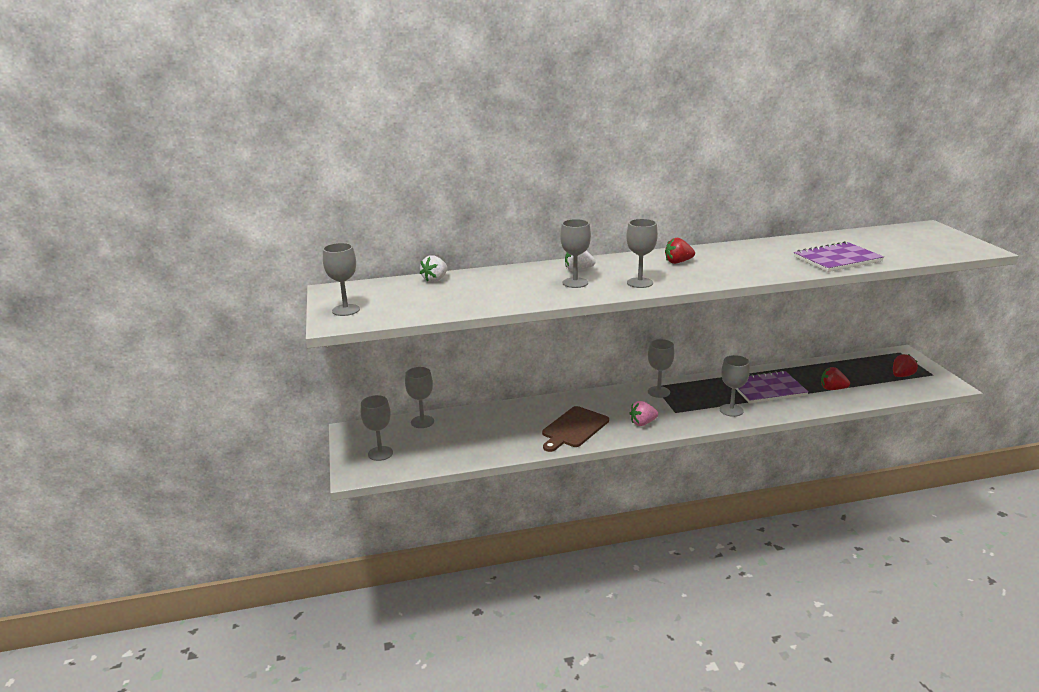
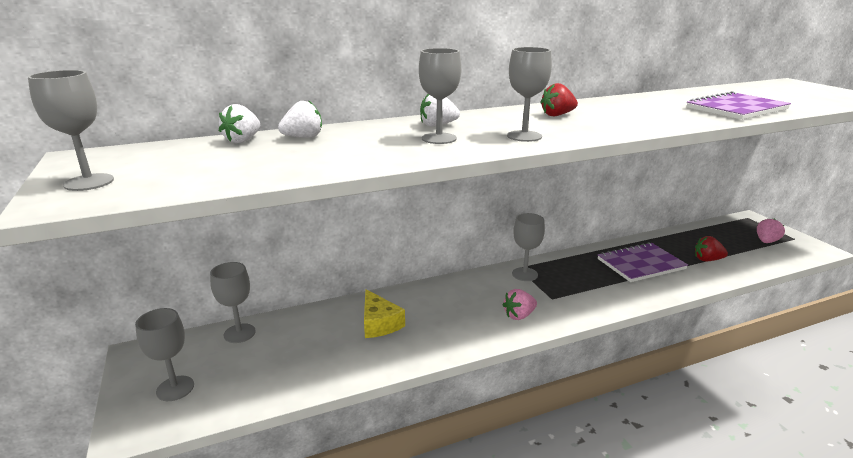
camera: 10 degrees left, 0 degrees up
brown cutting board [542,406,609,452] -> none
grey goblet [720,355,750,417] -> none
red strawberry [893,354,918,377] -> pink strawberry [757,218,785,243]
none -> white strawberry [278,100,322,138]
none -> yellow cheese [364,289,405,338]

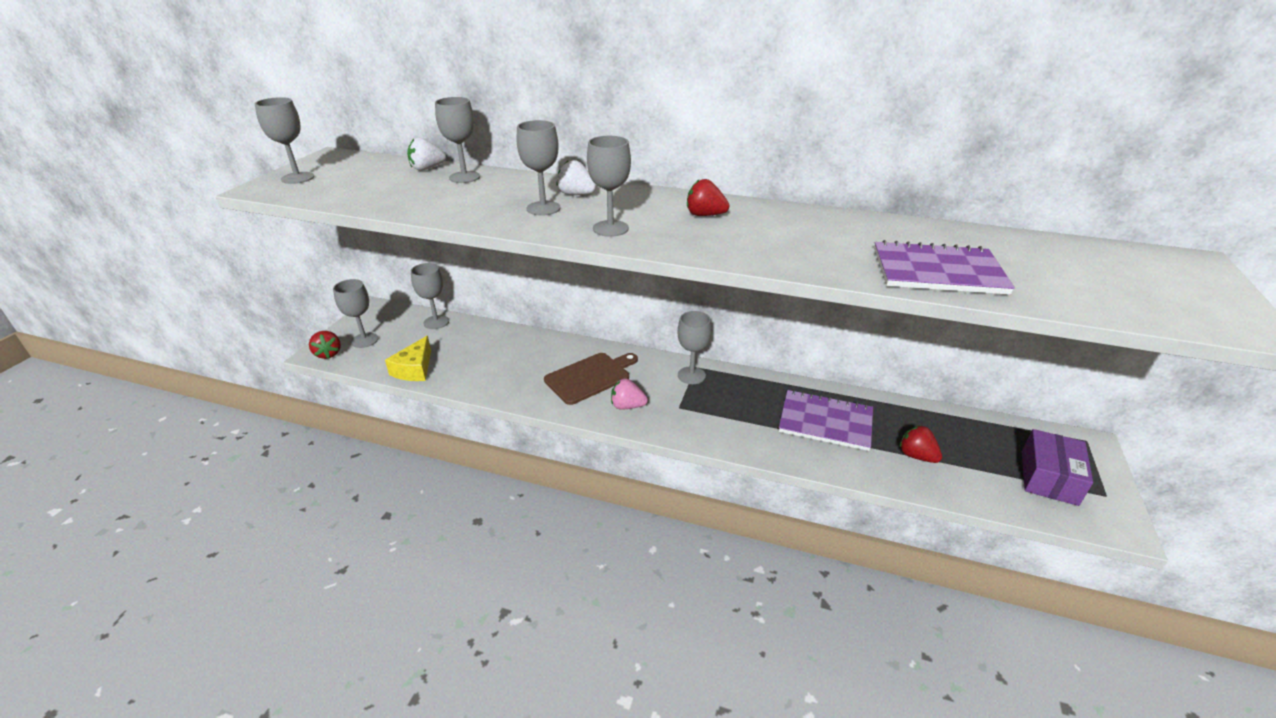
camera: 40 degrees right, 10 degrees up
white strawberry [278,100,322,138] -> grey goblet [435,97,480,183]
yellow cheese [364,289,405,338] -> yellow cheese moved to [385,336,431,381]
pink strawberry [757,218,785,243] -> purple box [1022,429,1093,506]
none -> red strawberry [309,331,341,359]
none -> brown cutting board [544,353,638,405]

